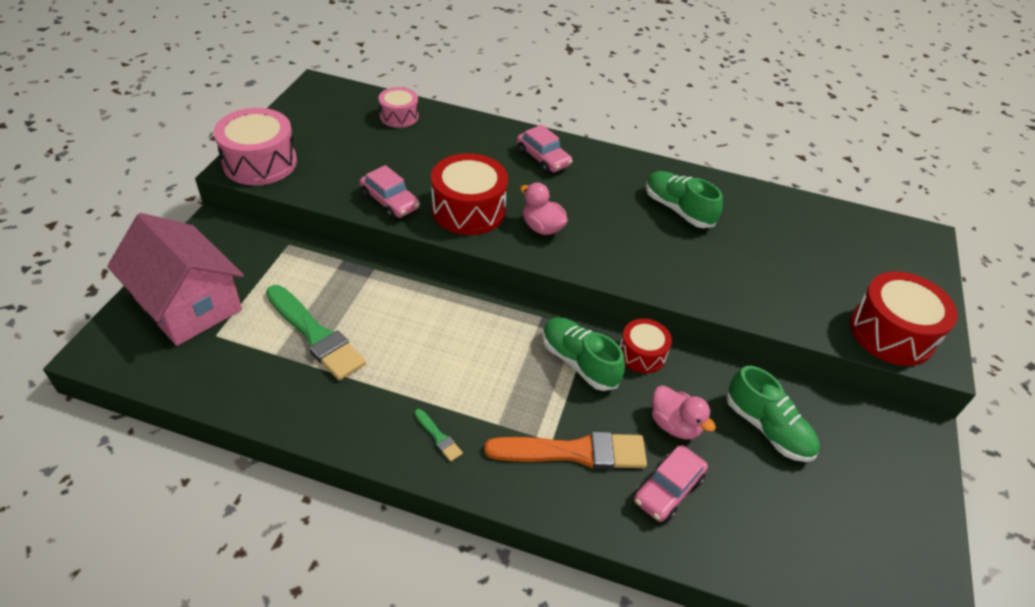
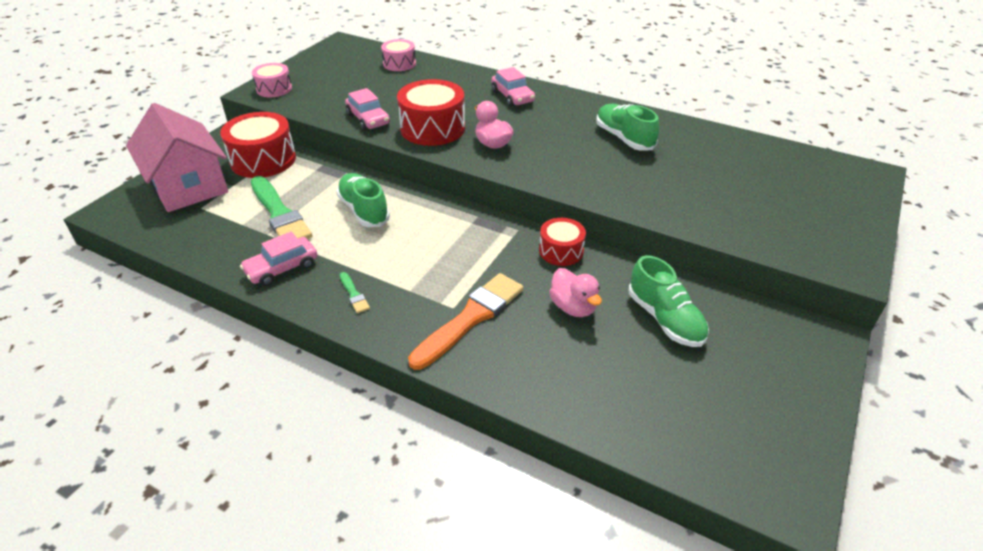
camera: 15 degrees right, 5 degrees down
pink drum [213,108,297,185] -> pink drum [252,63,292,97], size x0.59
orange brush [484,431,647,469] -> orange brush turned 60 degrees counterclockwise [408,273,523,370]
green shoe [542,318,625,391] -> green shoe moved to [336,173,390,227]
pink car [634,446,708,522] -> pink car moved to [240,232,317,286]
red drum [850,271,958,366] -> red drum moved to [220,112,296,178]

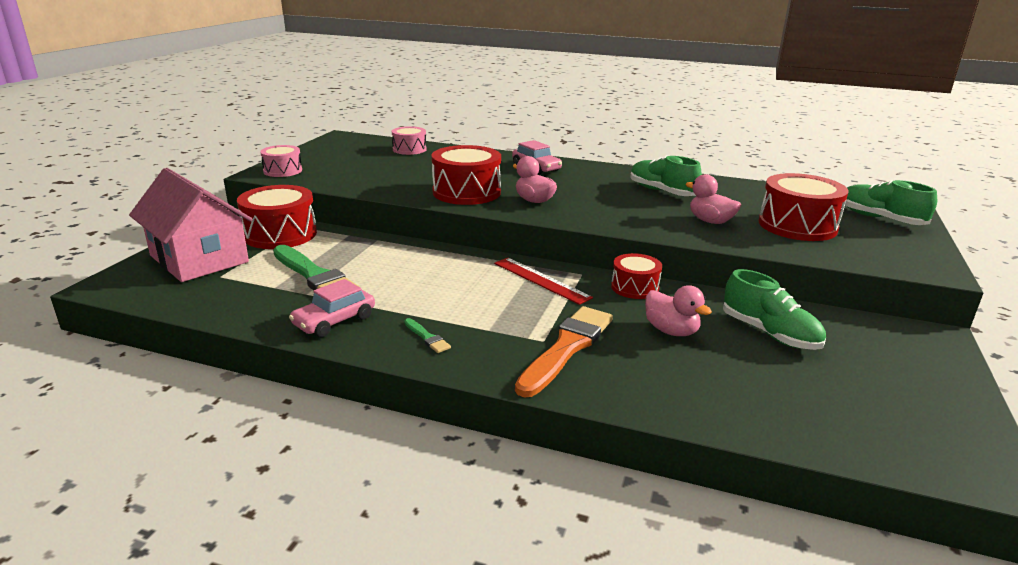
camera: 10 degrees left, 15 degrees down
green shoe [336,173,390,227] -> green shoe moved to [845,180,937,225]
pink car [345,88,390,131] -> none
none -> red ruler [494,258,593,305]
none -> pink duck [685,174,741,224]
none -> red drum [759,173,849,241]

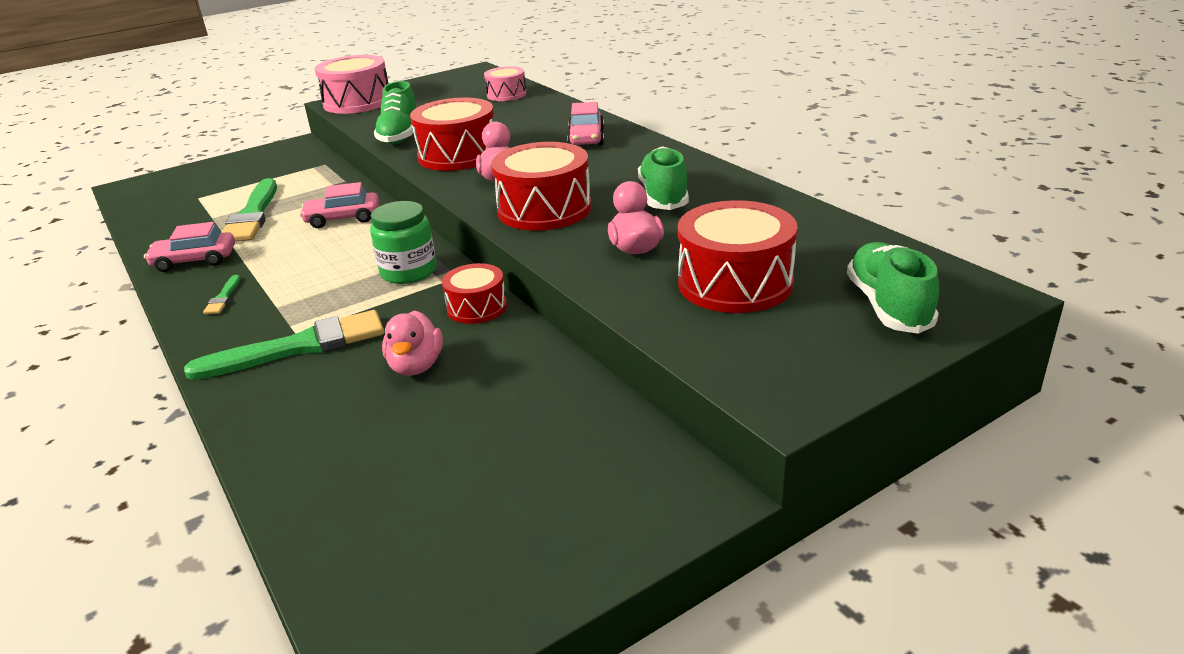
camera: 40 degrees right, 5 degrees up
pink house [129,168,253,282] -> none
red drum [237,185,317,249] -> red drum moved to [491,142,591,231]
pink drum [260,145,302,177] -> pink drum [315,55,388,114], size x1.70
red ruler [494,258,593,305] -> green jar [370,201,437,284]
orange brush [515,306,613,397] -> green brush [184,310,384,380]
green shoe [723,269,826,350] -> green shoe moved to [374,81,416,144]
none -> pink car [299,182,379,228]

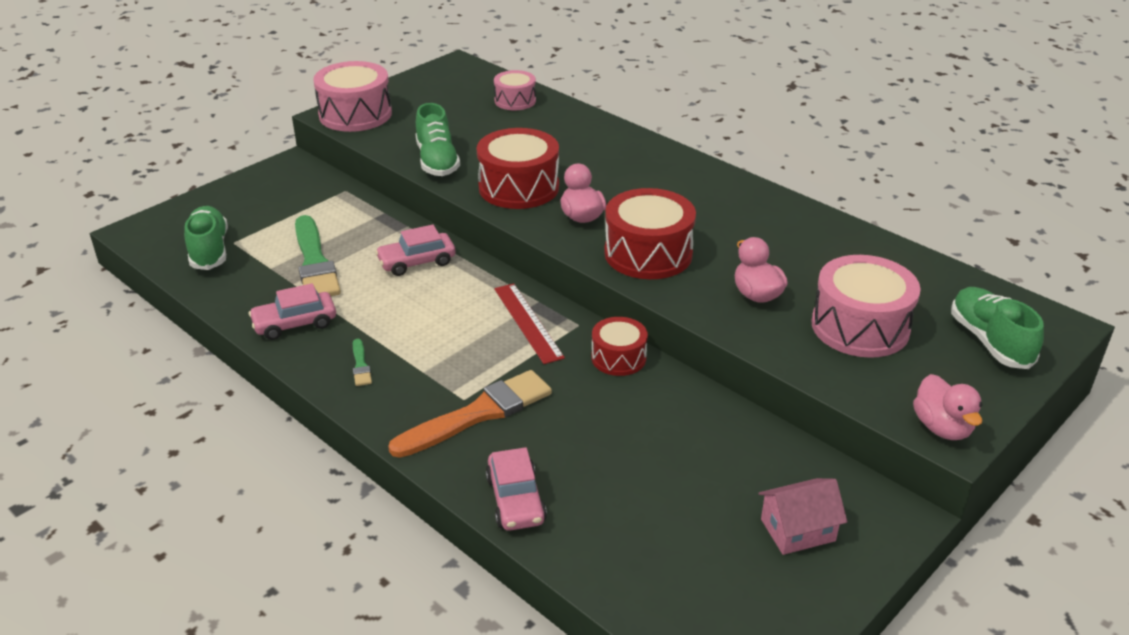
camera: 15 degrees left, 5 degrees up
green brush [184,310,384,380] -> orange brush [388,370,552,458]
green jar [370,201,437,284] -> red ruler [494,283,565,364]
pink duck [382,310,443,376] -> pink duck moved to [913,374,982,440]
pink car [567,102,604,146] -> pink car moved to [486,447,547,531]
green shoe [638,146,689,210] -> green shoe moved to [184,206,228,270]
red drum [678,200,797,313] -> pink drum [811,255,921,358]
none -> pink house [758,478,847,555]

